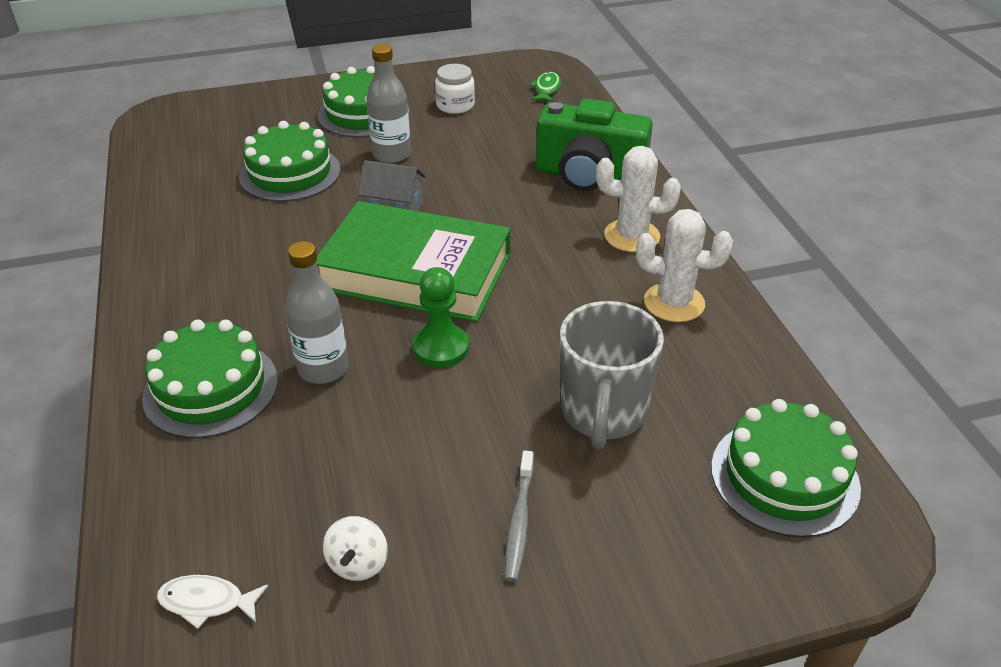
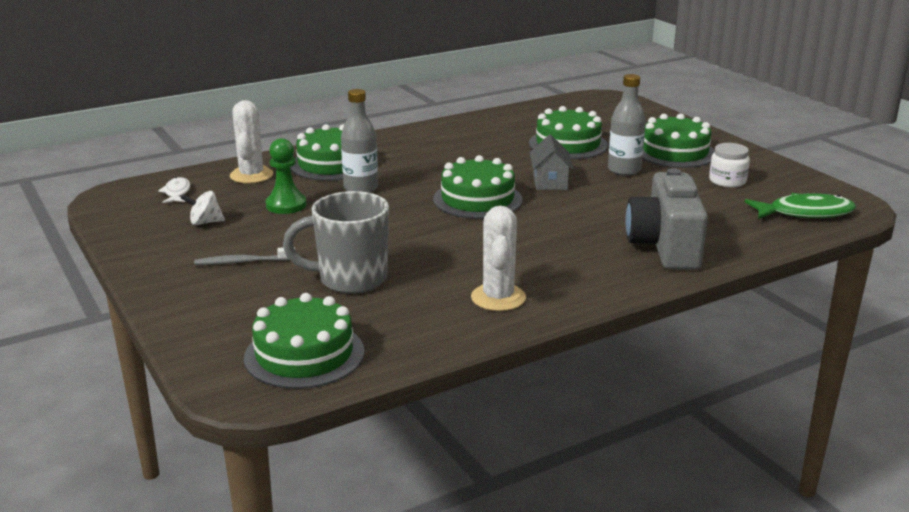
camera: 75 degrees right, 15 degrees down
green book [316,201,510,322] -> green cake [433,155,523,219]
green pawn [413,267,469,368] -> green pawn moved to [266,138,307,214]
green fish [529,72,561,102] -> green fish [745,193,856,219], size x1.75
green camera [536,99,653,191] -> grey camera [625,168,708,270]
white cactus [596,146,681,252] -> white cactus moved to [230,100,273,183]

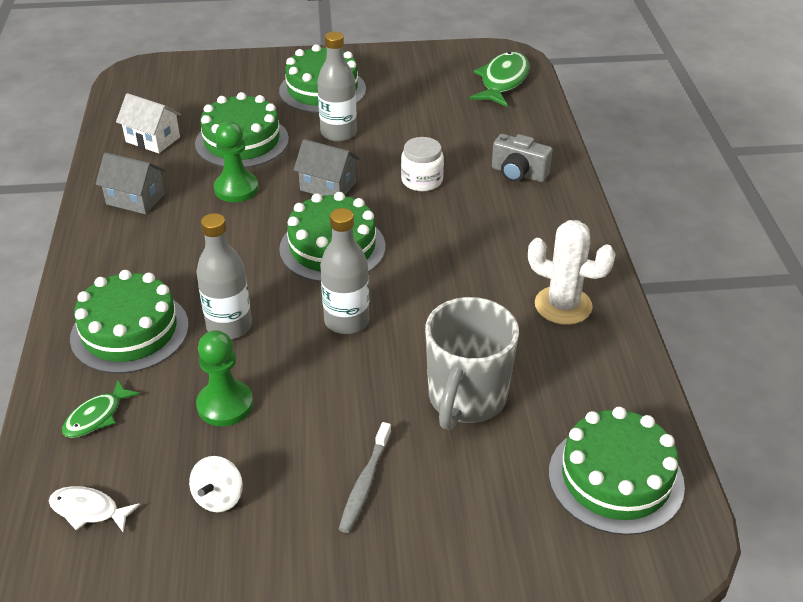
camera: 65 degrees left, 15 degrees up
white cactus [230,100,273,183] -> green fish [62,380,140,438]
grey camera [625,168,708,270] -> grey camera [492,134,553,182], size x0.55
white jar [709,143,750,187] -> white jar moved to [401,137,444,191]
none -> grey house [96,152,165,214]
none -> white house [116,93,181,153]
none -> green pawn [214,121,259,202]
none -> grey bottle [320,208,369,334]

